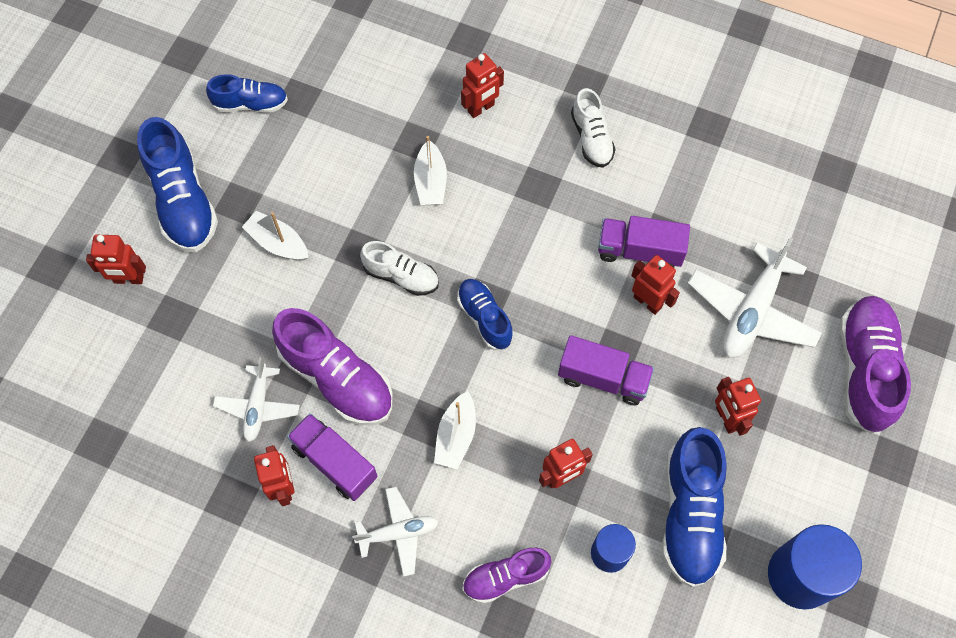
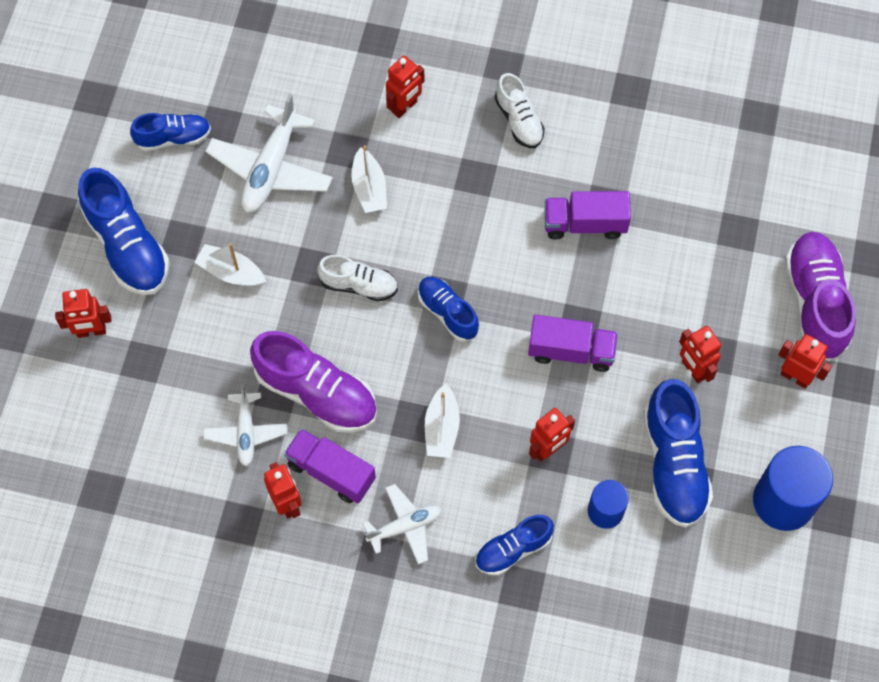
camera: 10 degrees left, 0 degrees up
purple shoe [463,548,552,604] -> blue shoe [475,515,554,575]
red robot [631,255,680,315] -> red robot moved to [778,334,832,389]
white plane [688,237,822,358] -> white plane moved to [205,93,333,213]

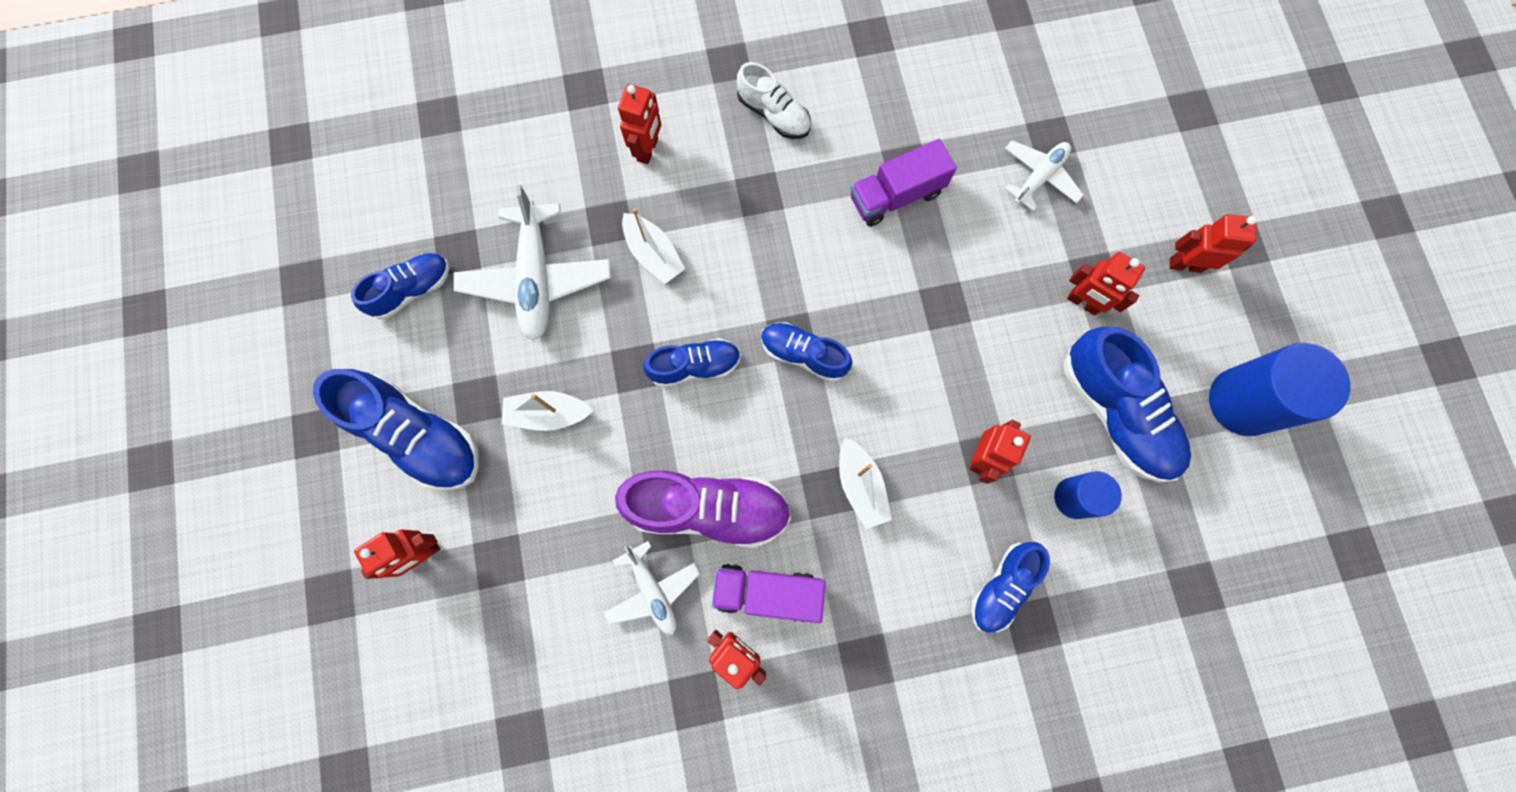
camera: 25 degrees left, 10 degrees up
white shoe [317,255,398,302] -> blue shoe [643,338,741,388]
white plane [363,484,441,564] -> white plane moved to [1004,140,1084,211]
purple truck [528,315,618,372] -> none
purple shoe [785,232,856,361] -> none

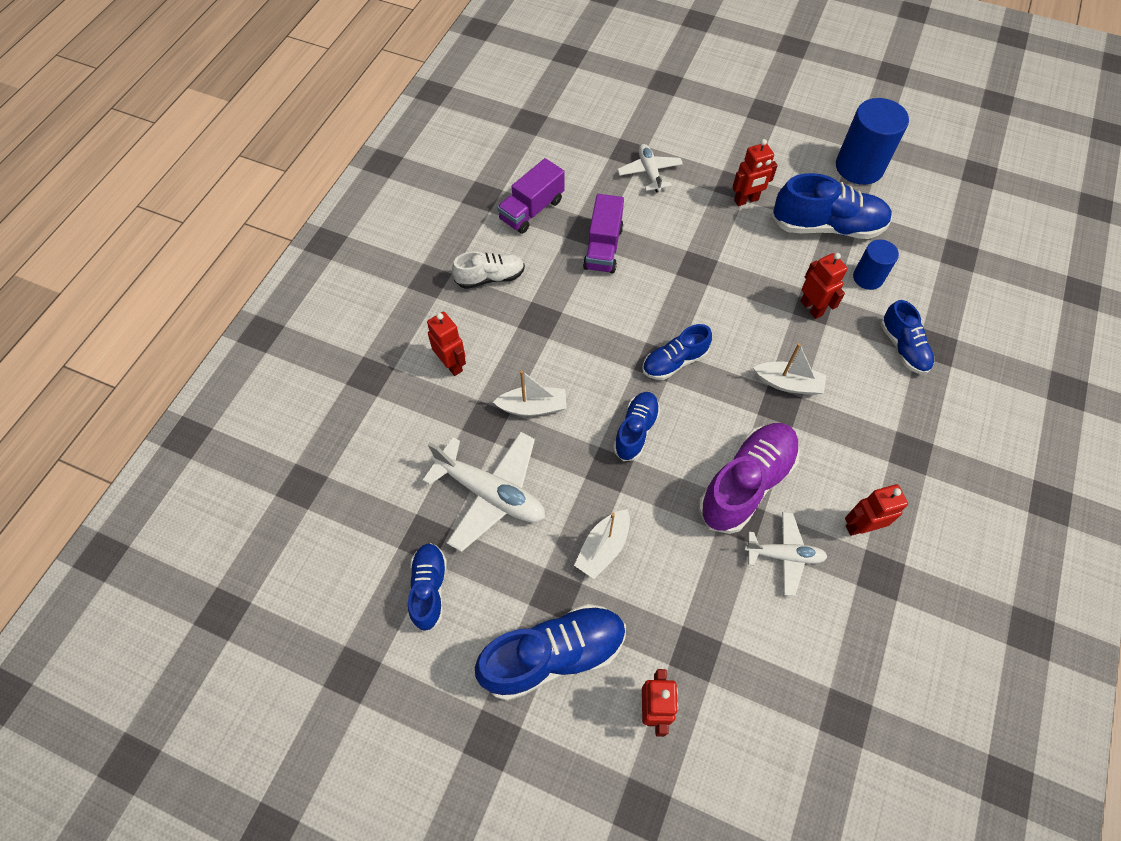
camera: 55 degrees left, 15 degrees down
purple truck [712,564,826,623] -> purple truck moved to [497,158,565,234]
red robot [1170,214,1257,273] -> none

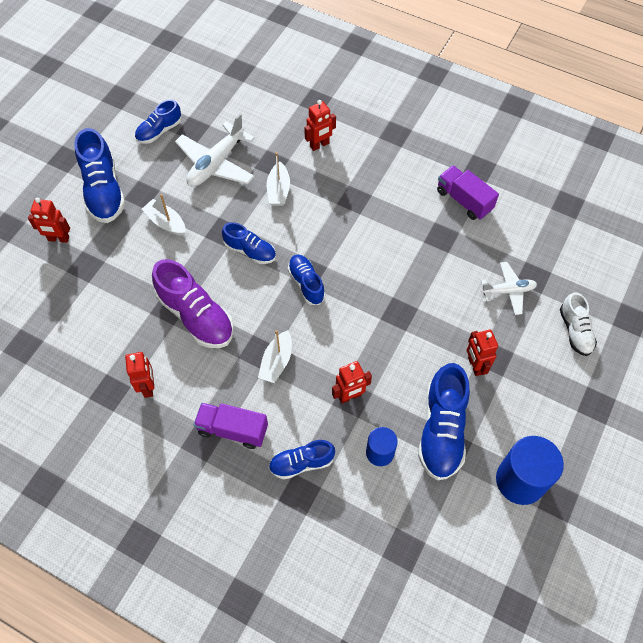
camera: 95 degrees right, 0 degrees up
blue shoe [408,543,447,632] -> blue shoe turned 135 degrees clockwise [135,100,182,144]
white shoe [452,251,525,289] -> white shoe moved to [560,292,597,356]
purple truck [583,194,624,273] -> purple truck moved to [193,403,268,449]
white plane [744,512,828,596] -> none

